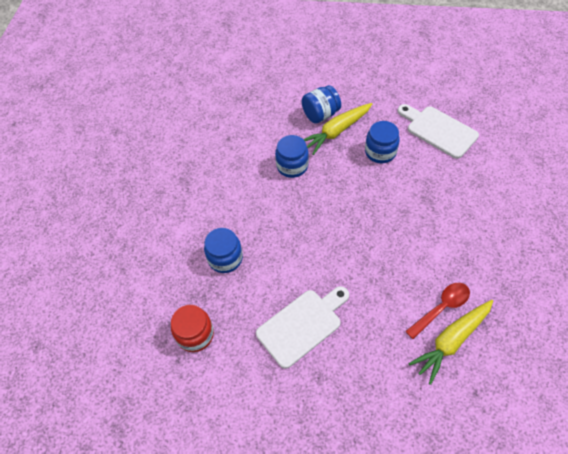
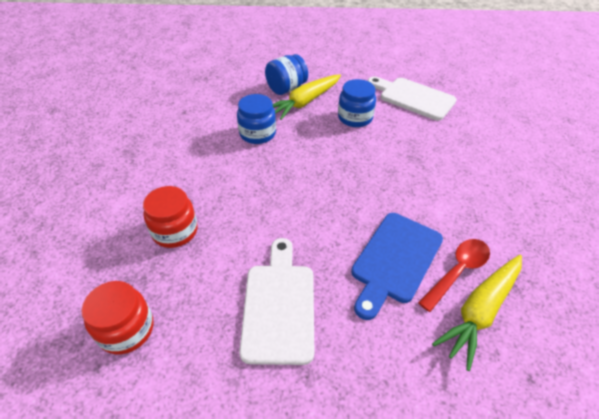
camera: 10 degrees left, 10 degrees down
blue jar [204,228,243,273] -> red jar [143,186,198,248]
white cutting board [256,286,349,369] -> white cutting board turned 45 degrees counterclockwise [239,238,314,365]
none -> blue cutting board [351,213,443,320]

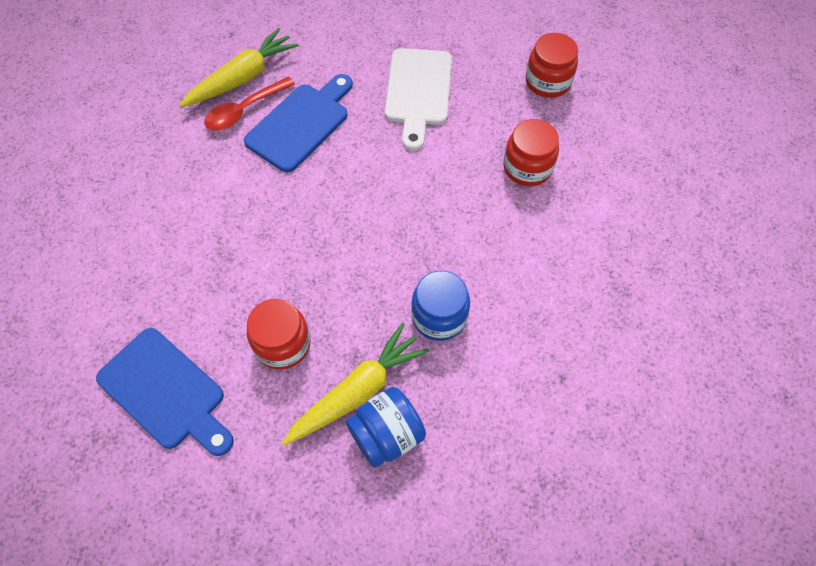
camera: 175 degrees left, 15 degrees up
blue jar [338,79,376,127] -> red jar [247,299,311,369]
white cutting board [368,77,457,121] -> blue cutting board [96,328,234,456]

